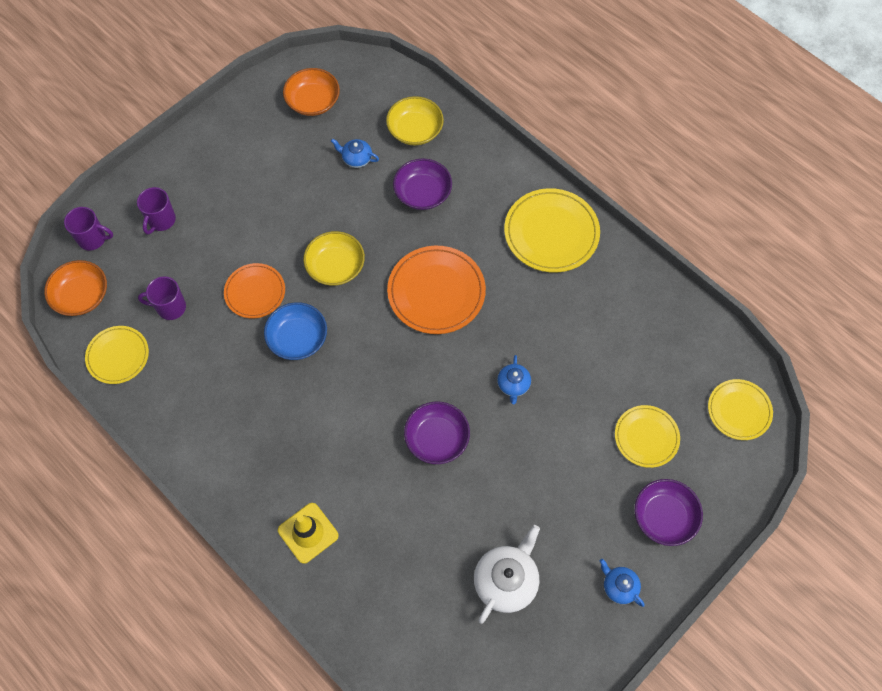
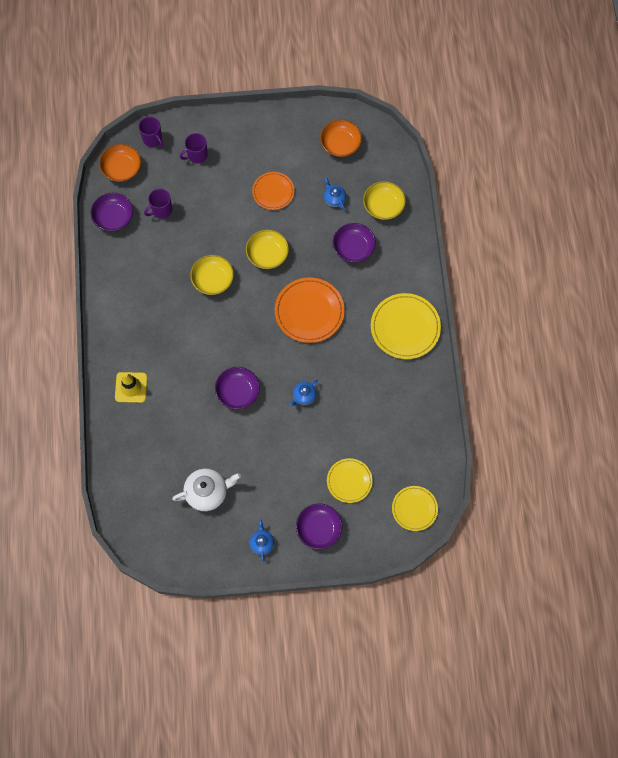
camera: 40 degrees right, 5 degrees up
yellow plate [85,326,149,384] -> purple bowl [91,193,133,231]
purple mug [138,277,186,320] -> purple mug turned 75 degrees counterclockwise [144,188,172,219]
orange plate [224,263,285,319] -> orange plate moved to [252,172,294,210]
blue bowl [264,302,327,360] -> yellow bowl [190,255,234,295]

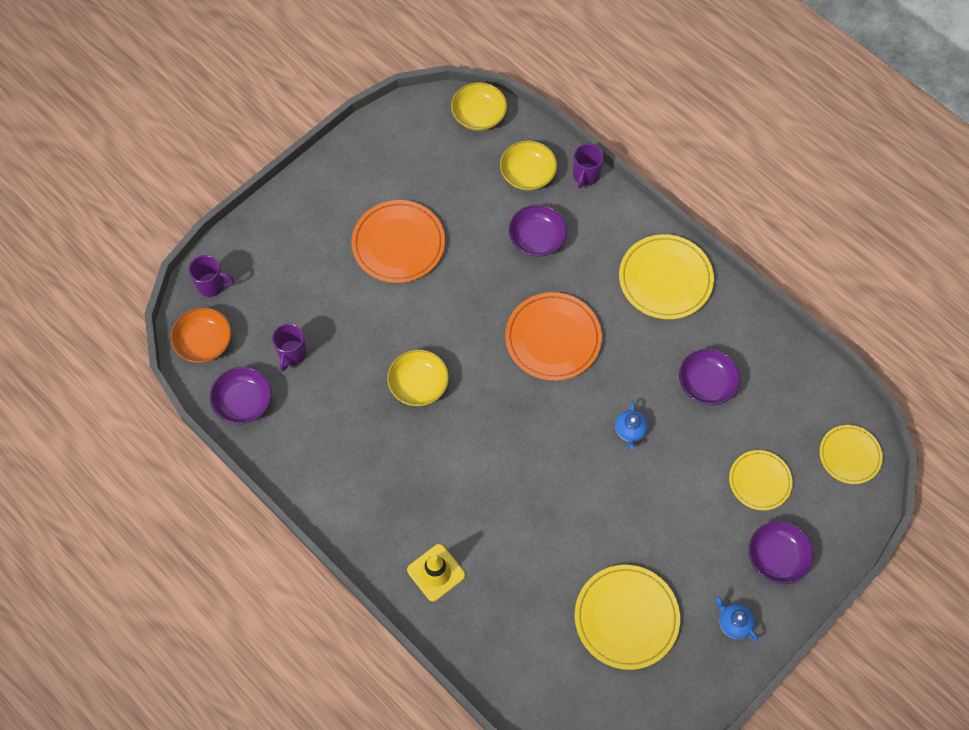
camera: 40 degrees left, 5 degrees down
white teapot [172,469,241,511] -> yellow plate [575,565,680,670]
purple mug [180,133,208,164] -> purple mug moved to [573,144,604,189]
purple bowl [215,367,260,409] -> purple bowl moved to [679,349,741,405]
yellow bowl [246,230,289,269] -> yellow bowl moved to [451,82,507,131]
orange plate [252,172,294,210] -> orange plate [351,200,445,283], size x1.60
orange bowl [320,119,362,157] -> none
blue teapot [324,177,346,210] -> none

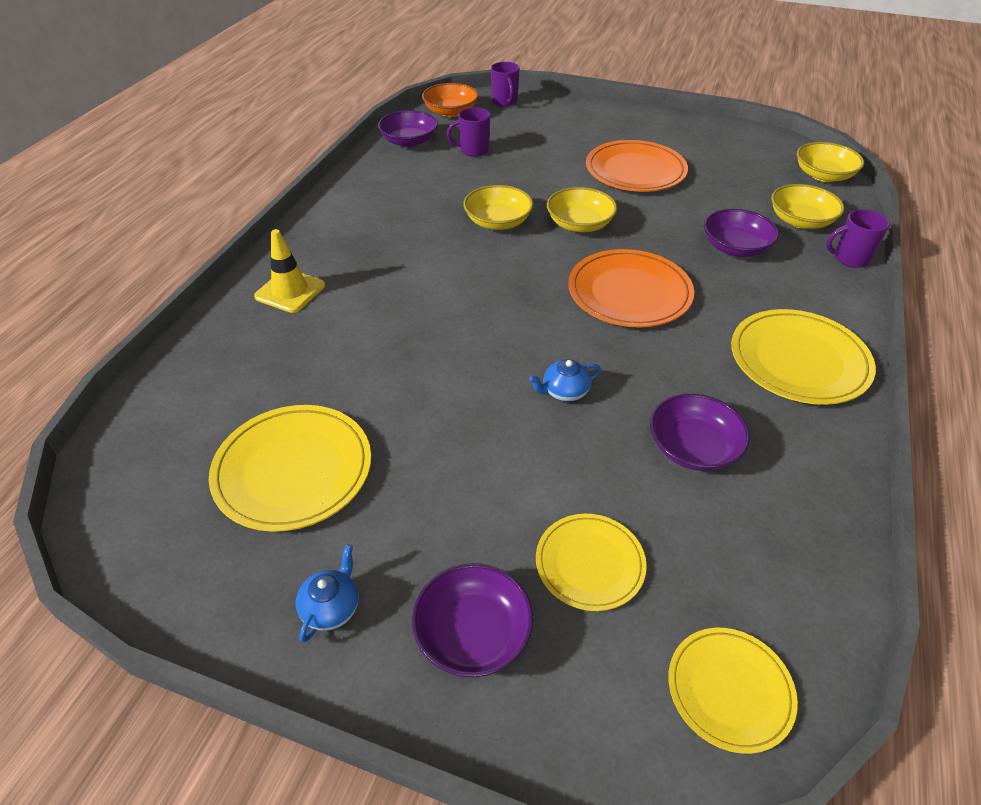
camera: 65 degrees right, 20 degrees down
none -> yellow bowl [547,187,617,232]

